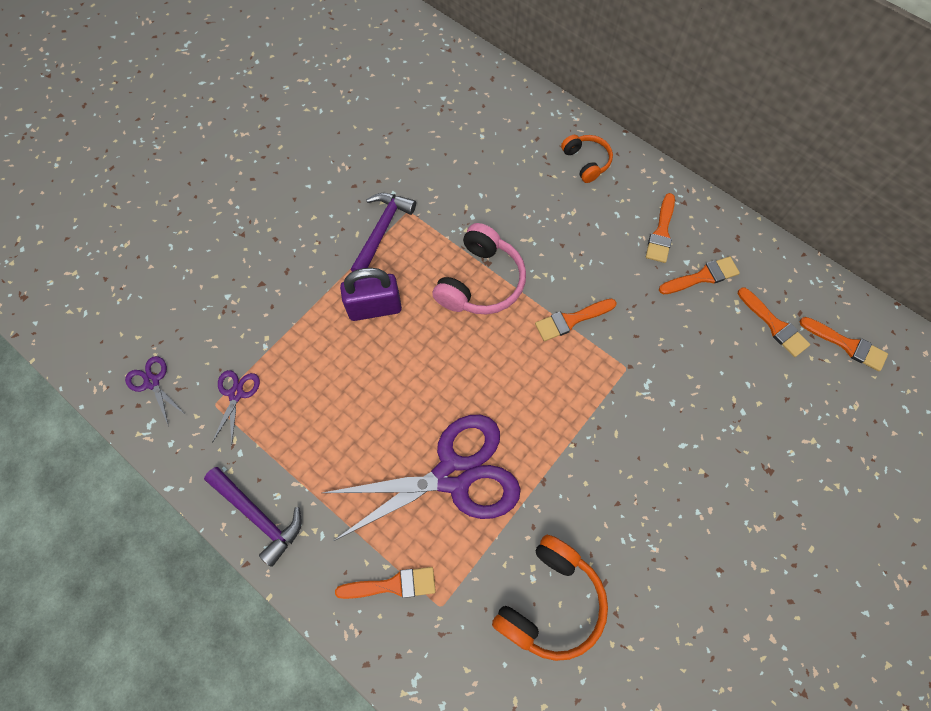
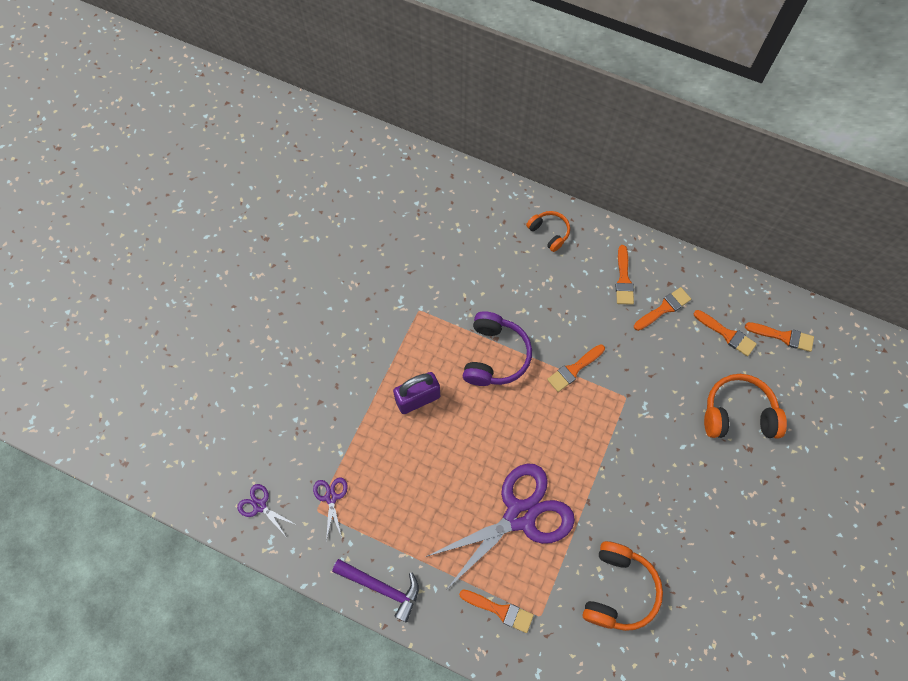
camera: 15 degrees left, 0 degrees up
orange brush [335,567,436,599] -> orange brush turned 45 degrees clockwise [459,590,534,633]
purple hammer [351,193,416,272] -> none
pink headphones [432,223,526,314] -> purple headphones [463,311,532,386]
none -> orange headphones [704,374,787,438]

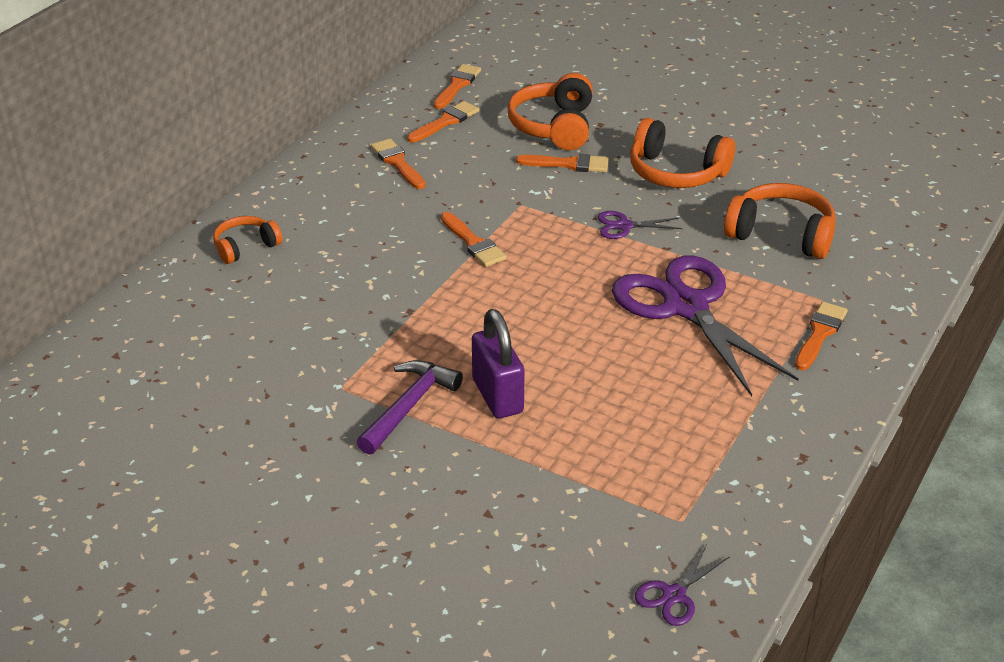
camera: 85 degrees left, 30 degrees down
purple scissors [313,477,348,541] -> purple scissors moved to [598,211,683,239]
purple hammer [332,559,419,622] -> purple hammer moved to [356,360,463,455]
purple headphones [463,311,532,386] -> none
orange brush [616,245,634,305] -> orange brush moved to [516,154,609,172]
none -> orange headphones [630,118,735,188]

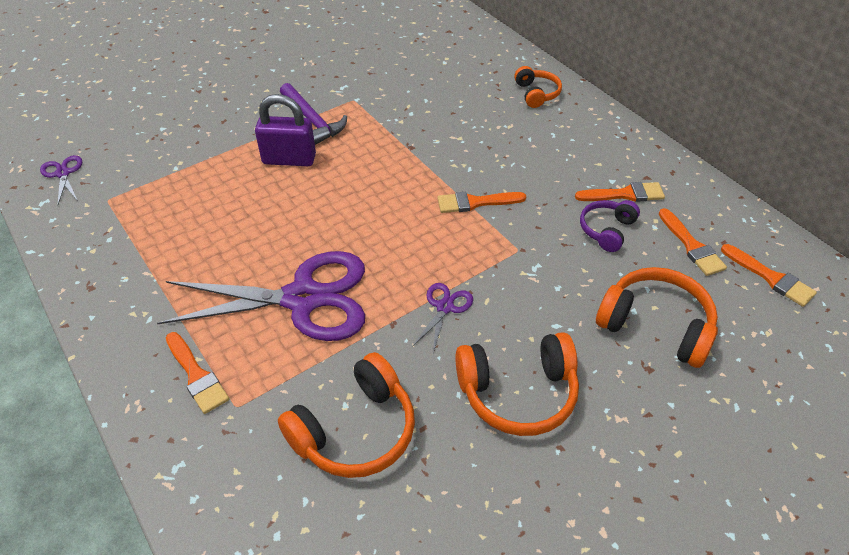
camera: 115 degrees right, 10 degrees up
orange brush [516,154,609,172] -> none
orange headphones [630,118,735,188] -> orange headphones turned 150 degrees counterclockwise [455,332,579,436]
none -> purple headphones [580,200,640,252]

